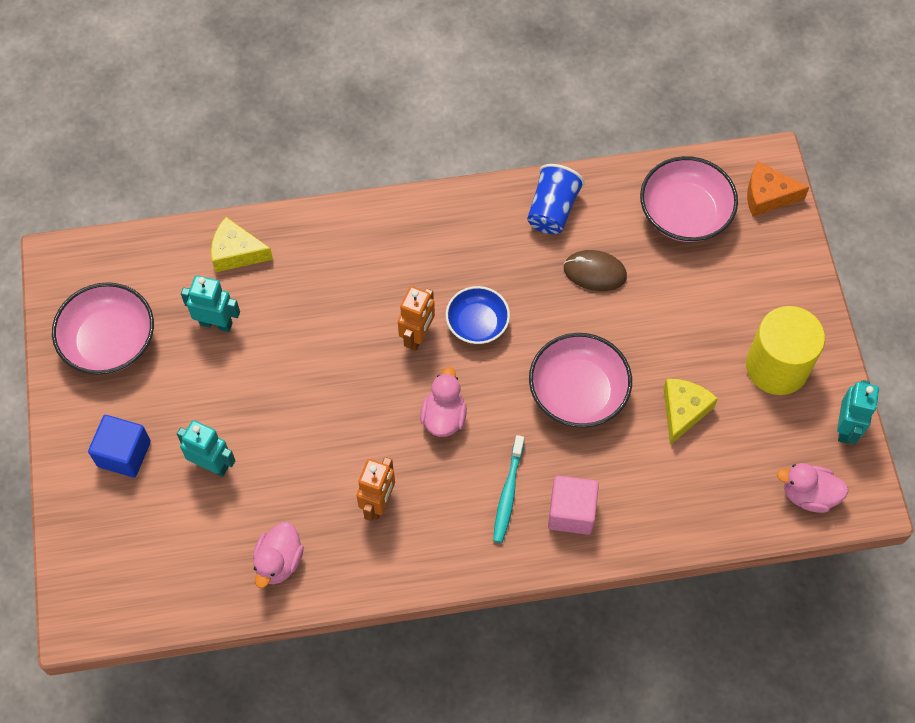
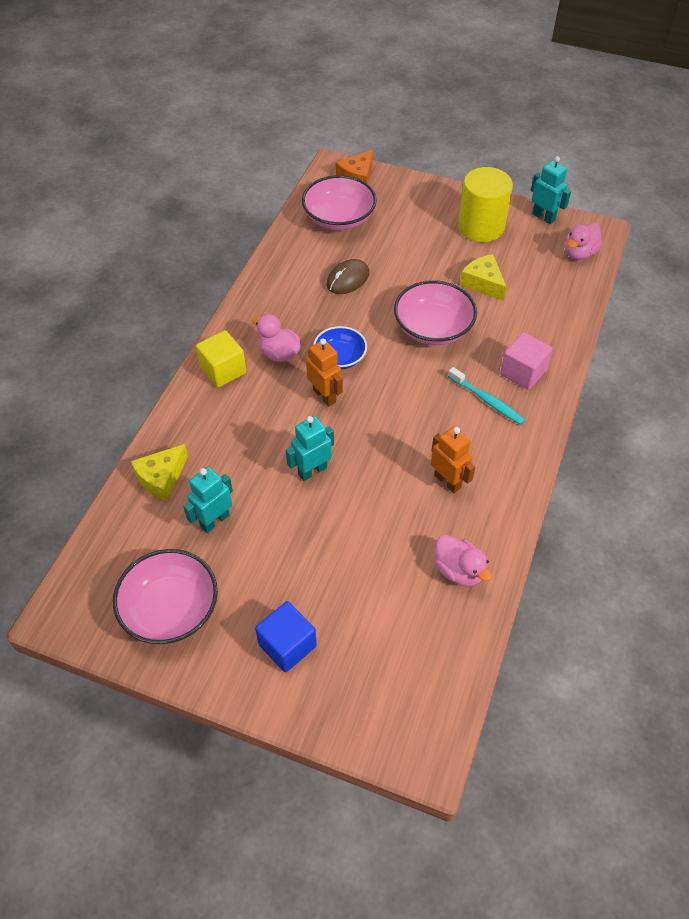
camera: 60 degrees left, 10 degrees down
turquoise robot [177,420,236,477] -> turquoise robot moved to [286,416,334,481]
pink duck [420,367,467,437] -> pink duck moved to [252,314,301,362]
blue cup [527,164,585,234] -> none
none -> yellow cube [196,330,246,387]

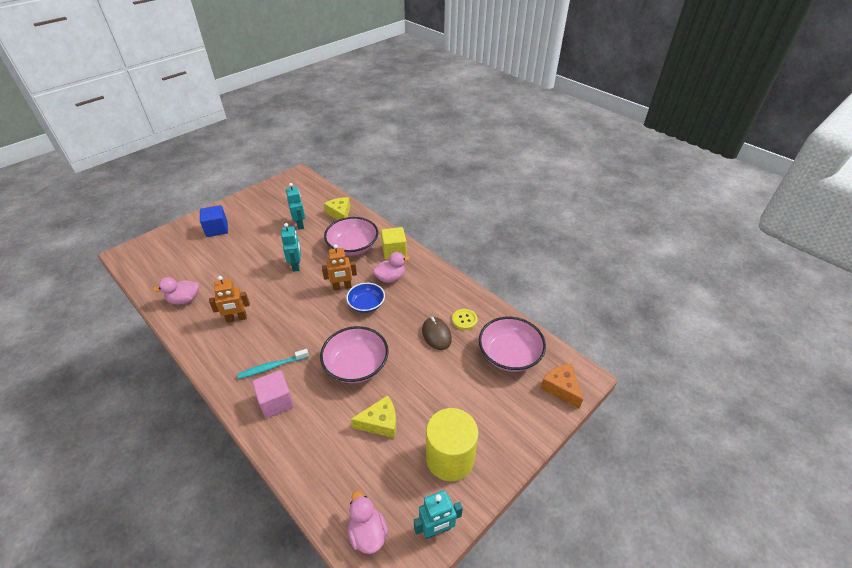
camera: 115 degrees right, 10 degrees down
pink bowl [113,549,218,644] -> pink bowl moved to [324,217,378,256]
none -> yellow button [452,309,477,330]

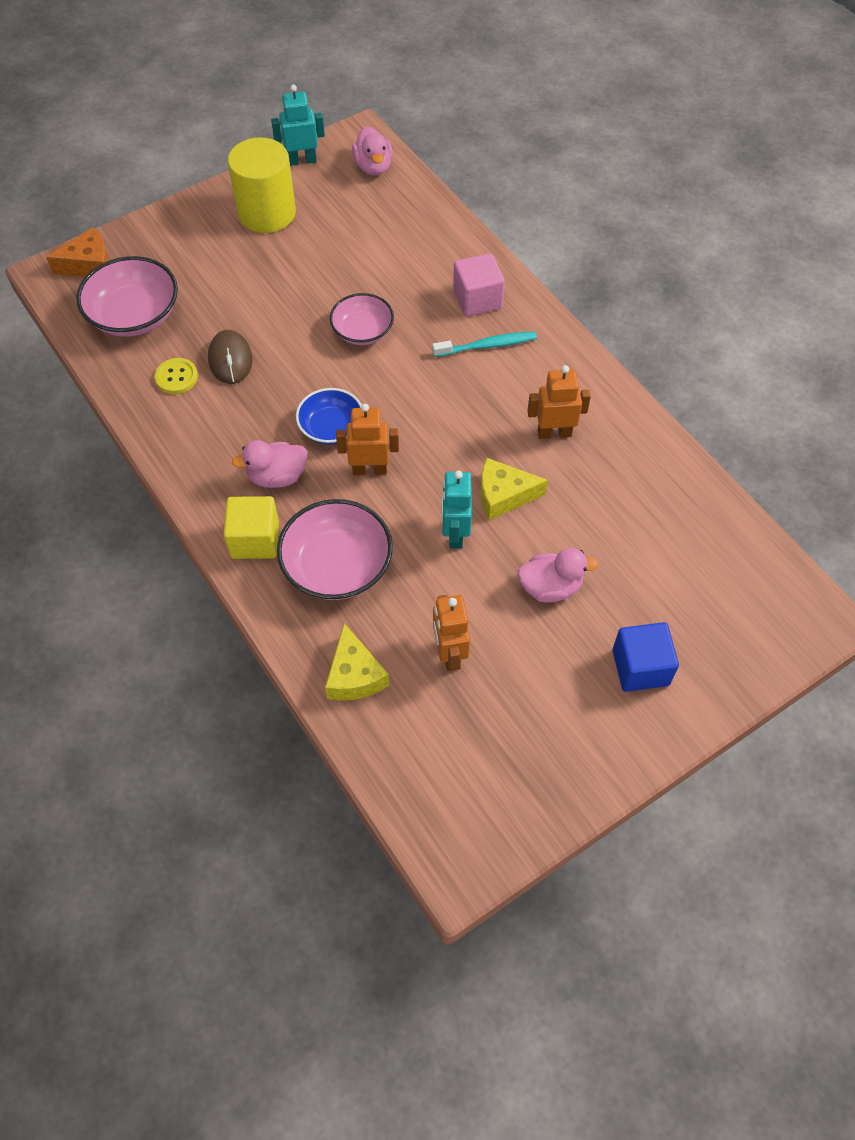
camera: 170 degrees left, 15 degrees up
pink duck [153,277,199,305] -> pink duck moved to [517,548,599,603]
turquoise robot [286,183,305,230] -> orange robot [433,595,470,671]
pink bowl [320,326,389,383] -> pink bowl [330,293,394,345], size x0.64
yellow cheese [351,395,396,438] -> yellow cheese moved to [480,458,548,520]
orange cheese [540,364,583,409] -> orange cheese turned 90 degrees counterclockwise [46,227,110,277]

